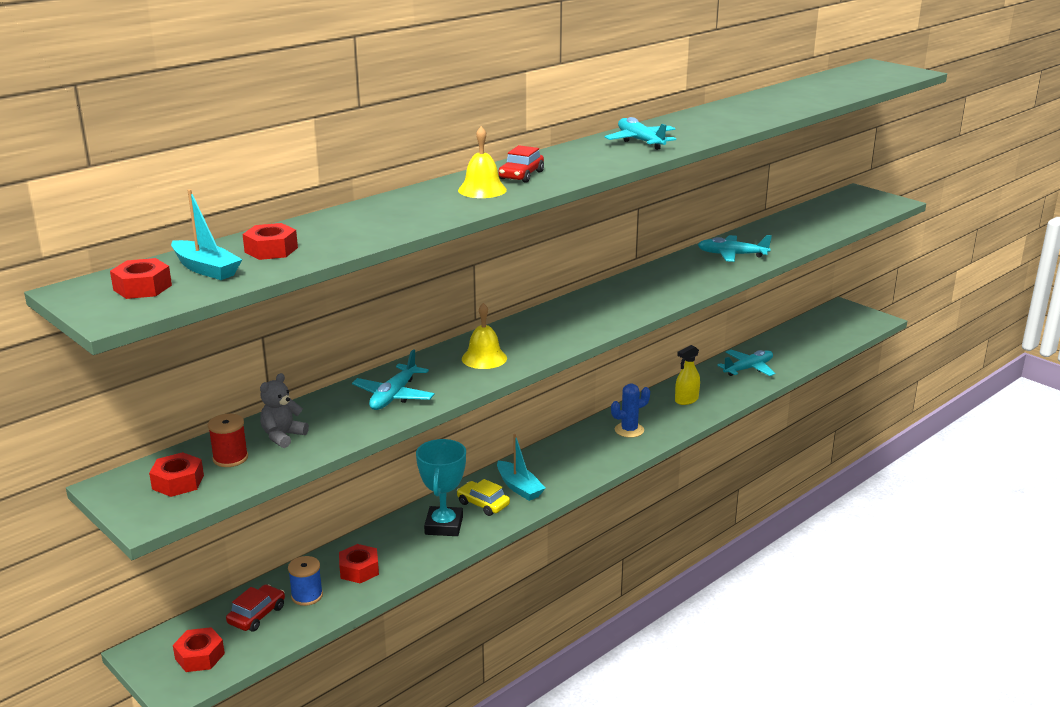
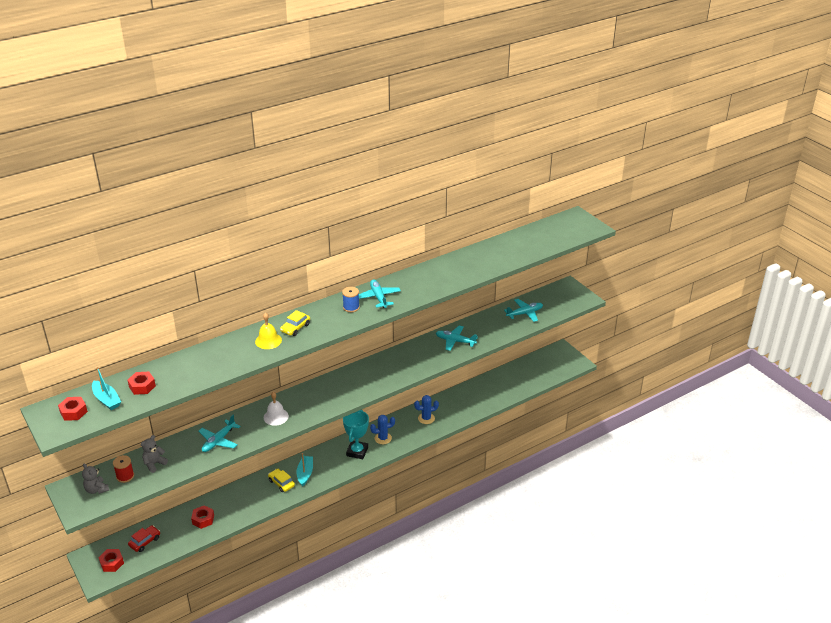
camera: 10 degrees right, 10 degrees up
red nut [149,452,204,497] -> grey teddy bear [82,464,109,494]
blue spool [288,556,323,606] -> blue spool moved to [342,287,360,312]
turquoise trophy [416,439,466,536] -> turquoise trophy moved to [343,410,369,459]
yellow bell [462,303,507,369] -> white bell [264,392,289,426]
turquoise boat [497,434,545,501] -> turquoise boat turned 150 degrees counterclockwise [296,453,313,487]
red car [498,145,544,183] -> yellow car [280,310,310,336]
yellow spray bottle [675,345,700,405] -> blue cactus [414,395,439,424]
turquoise plane [717,350,775,376] -> turquoise plane moved to [504,299,543,322]

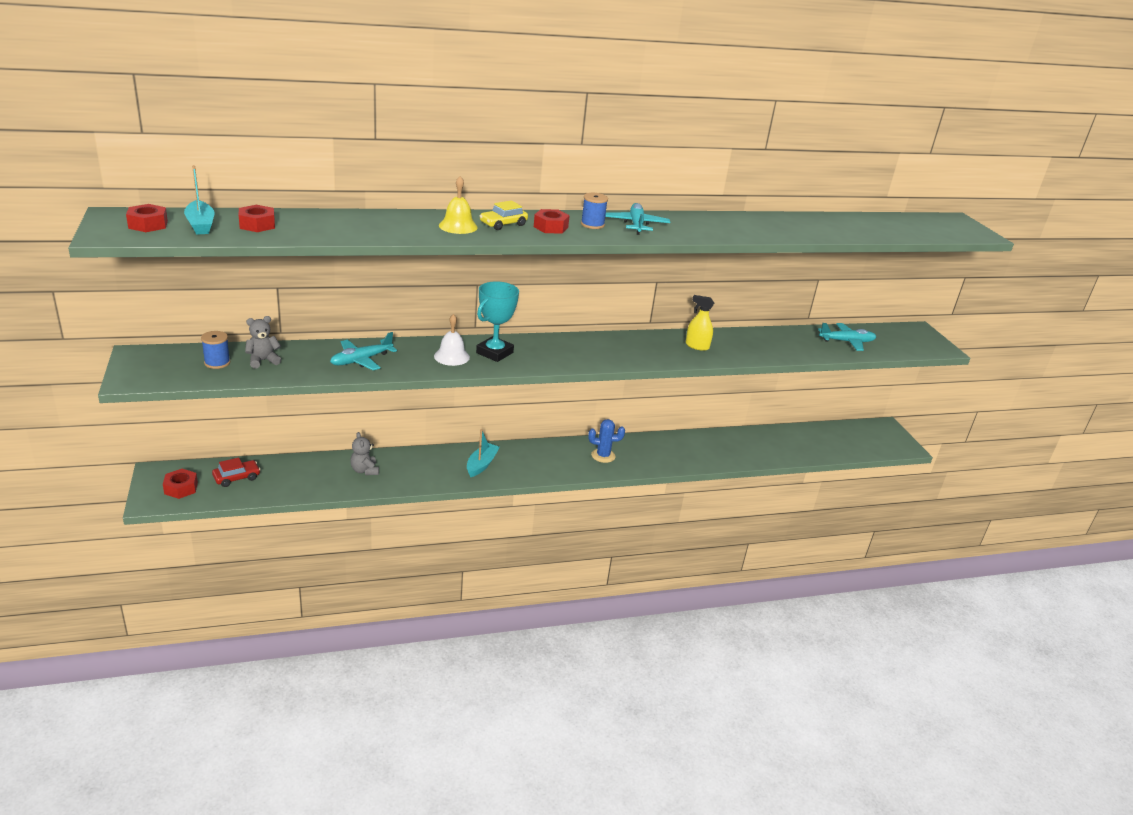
camera: 15 degrees right, 5 degrees down
grey teddy bear [82,464,109,494] -> grey teddy bear moved to [350,432,379,475]
red spool [113,455,134,483] -> blue spool [201,331,230,369]
red nut [191,505,214,529] -> red nut moved to [534,209,570,234]
yellow car [268,469,295,492] -> none
turquoise trophy [343,410,369,459] -> turquoise trophy moved to [476,281,519,362]
blue cactus [414,395,439,424] -> none
turquoise plane [436,326,478,351] -> none
none -> yellow spray bottle [686,295,714,351]

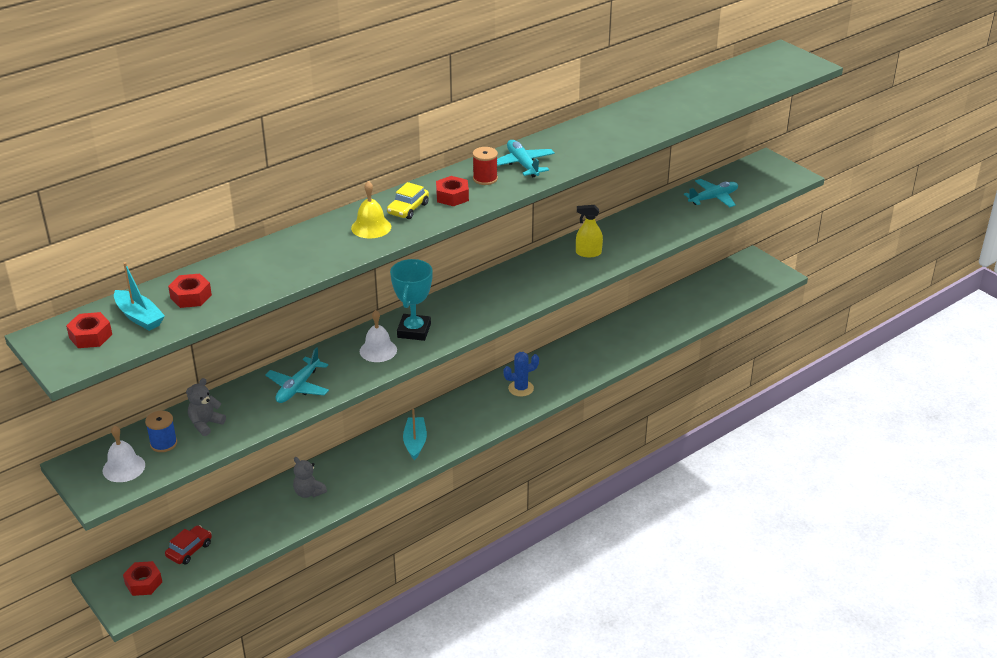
camera: 20 degrees left, 5 degrees up
blue spool [581,193,608,229] -> red spool [473,147,498,185]
none -> white bell [103,425,145,482]

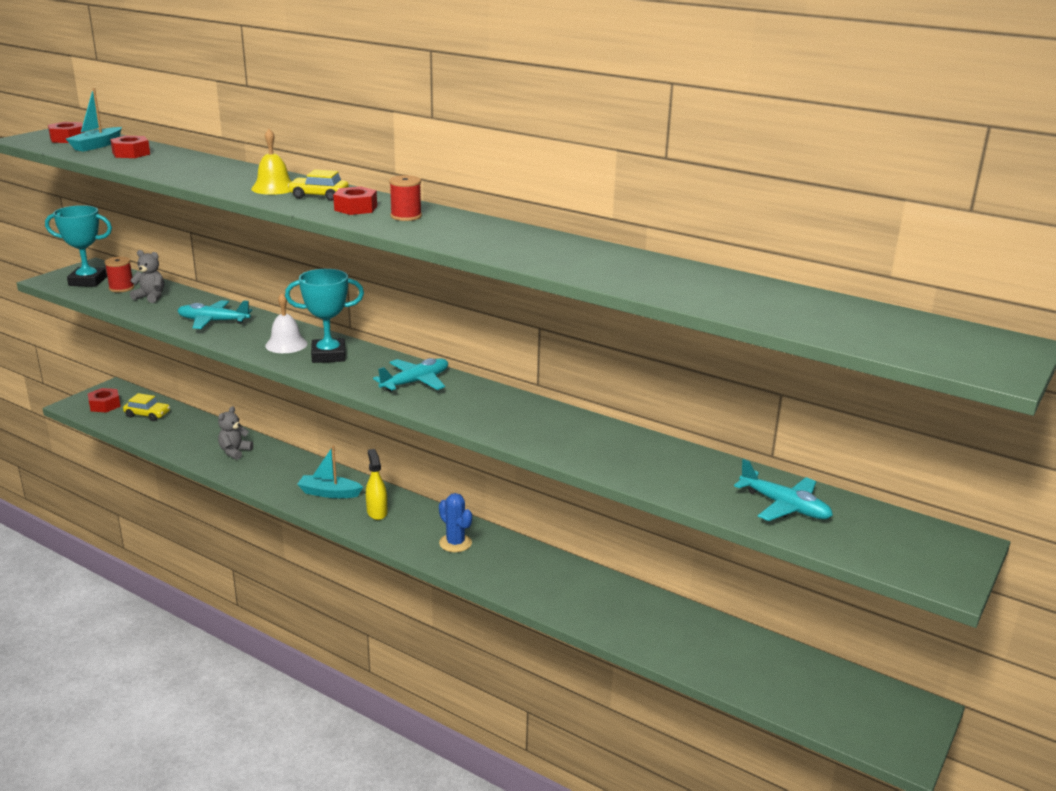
camera: 70 degrees right, 10 degrees down
white bell [103,425,145,482] -> turquoise trophy [45,205,112,287]
blue spool [145,411,177,452] -> red spool [104,257,134,292]
red car [165,525,212,565] -> yellow car [123,393,170,421]
turquoise boat [403,409,427,460] -> turquoise boat turned 150 degrees counterclockwise [297,445,363,498]
turquoise plane [497,140,555,177] -> turquoise plane moved to [373,358,448,392]
yellow spray bottle [576,205,603,257] -> yellow spray bottle moved to [366,449,387,520]

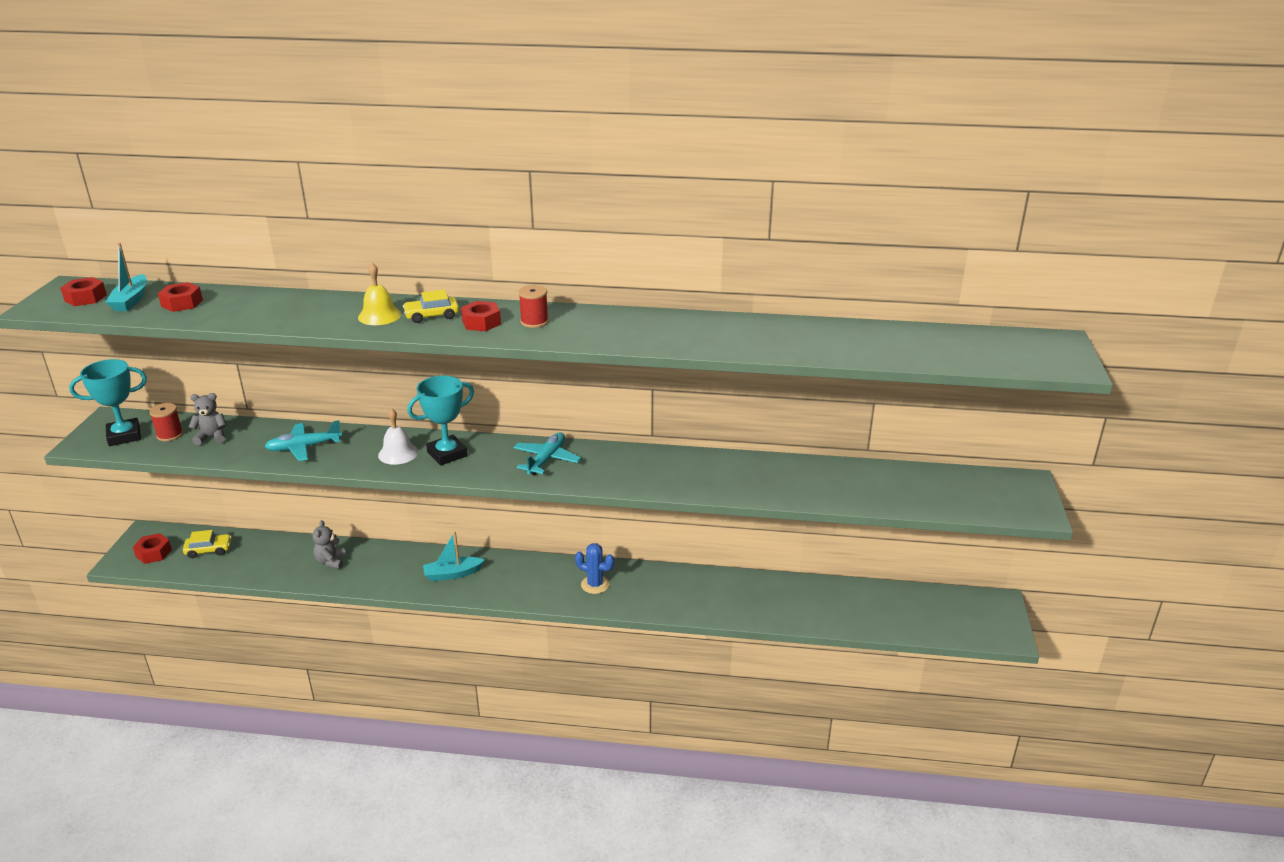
camera: 25 degrees left, 5 degrees up
yellow spray bottle [366,449,387,520] -> none
turquoise plane [734,459,833,521] -> none

